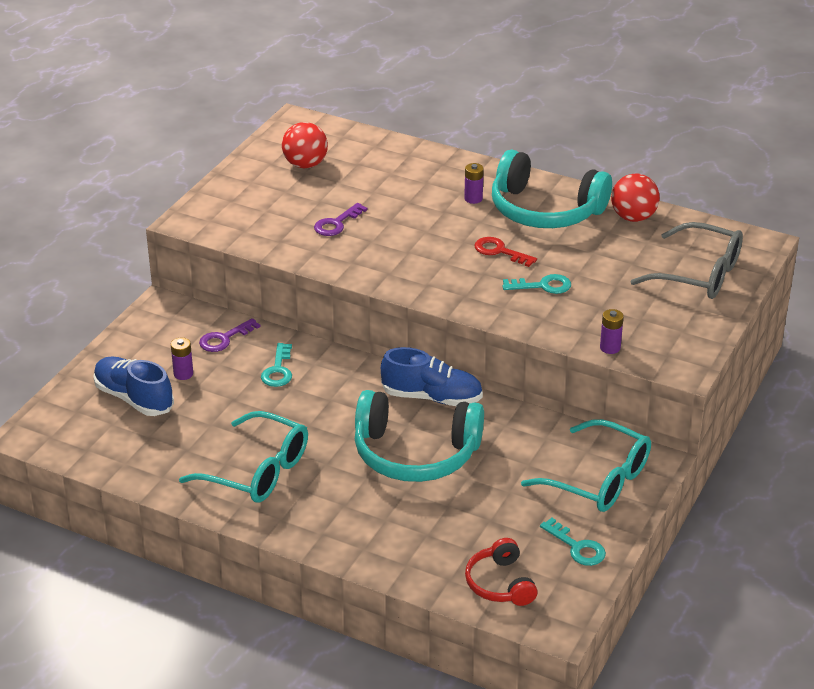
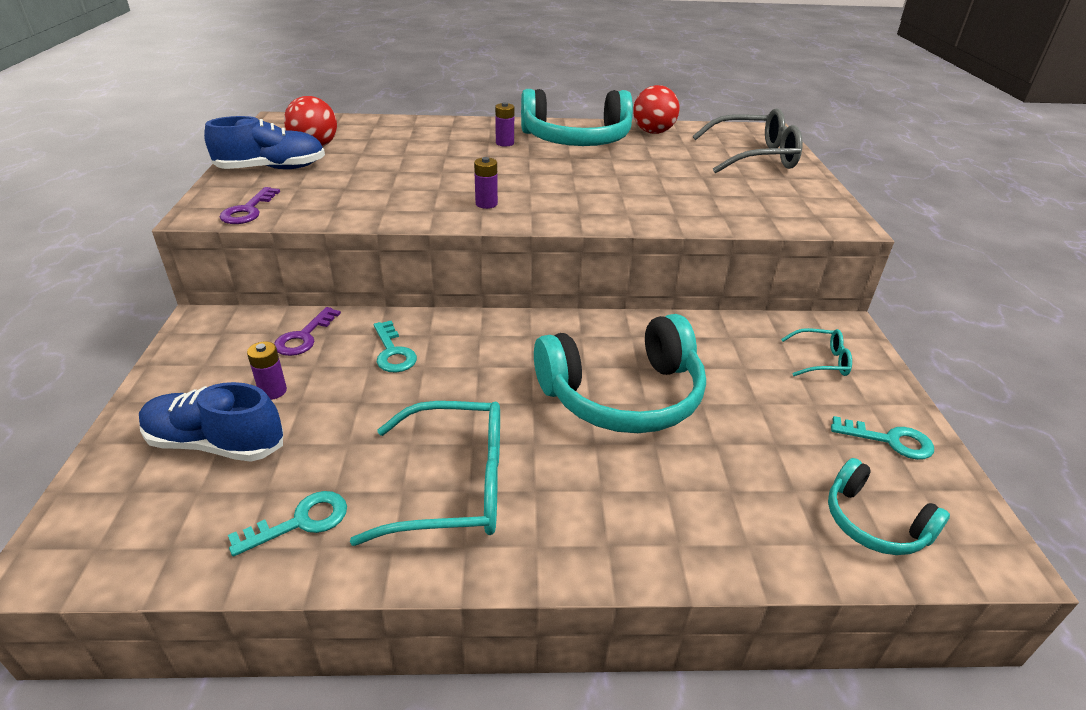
camera: 30 degrees left, 0 degrees up
purple key [314,203,368,236] -> purple key moved to [220,187,280,224]
blue shoe [381,347,483,406] -> blue shoe moved to [204,116,325,169]
red headphones [465,538,538,606] -> turquoise headphones [828,458,950,555]
red key [475,237,537,267] -> none
turquoise key [503,274,571,294] -> turquoise key moved to [228,491,347,557]
turquoise glasses [521,419,651,512] -> turquoise glasses [781,328,852,376], size x0.50
purple battery [600,309,624,354] -> purple battery moved to [474,157,498,209]

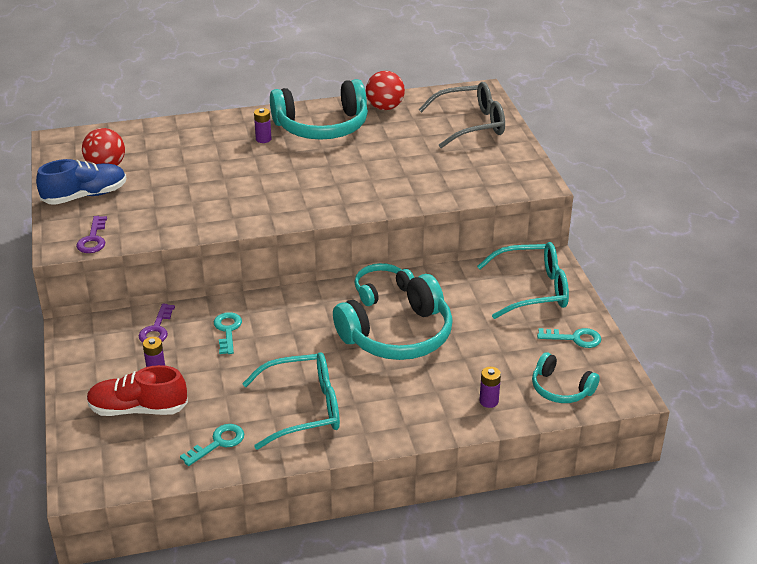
camera: 10 degrees left, 0 degrees up
blue shoe [139,382,283,462] -> red shoe [87,365,188,416]
turquoise key [374,321,417,372] -> turquoise key turned 150 degrees counterclockwise [214,312,242,354]
purple battery [474,157,498,209] -> purple battery moved to [479,367,501,408]
turquoise glasses [781,328,852,376] -> turquoise glasses [477,242,569,319], size x1.98
none -> turquoise headphones [355,263,414,306]

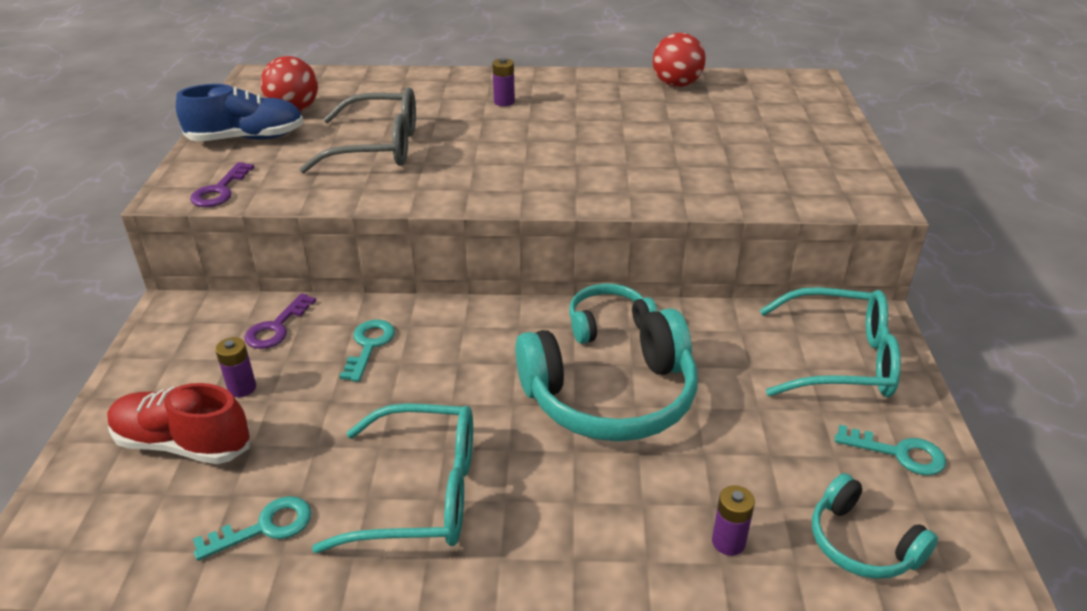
camera: 15 degrees right, 0 degrees up
turquoise headphones [270,79,368,140] -> none
grey glasses [419,82,505,148] -> grey glasses moved to [299,87,416,173]

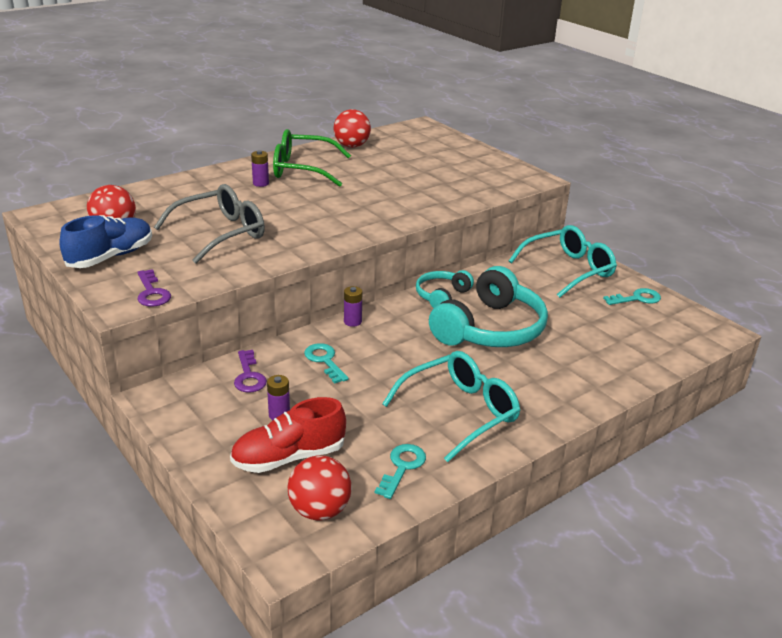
camera: 40 degrees left, 5 degrees down
purple battery [712,485,755,556] -> purple battery moved to [344,286,362,327]
turquoise headphones [812,473,938,579] -> none
none -> green glasses [273,129,351,187]
none -> red ball [288,455,352,521]

